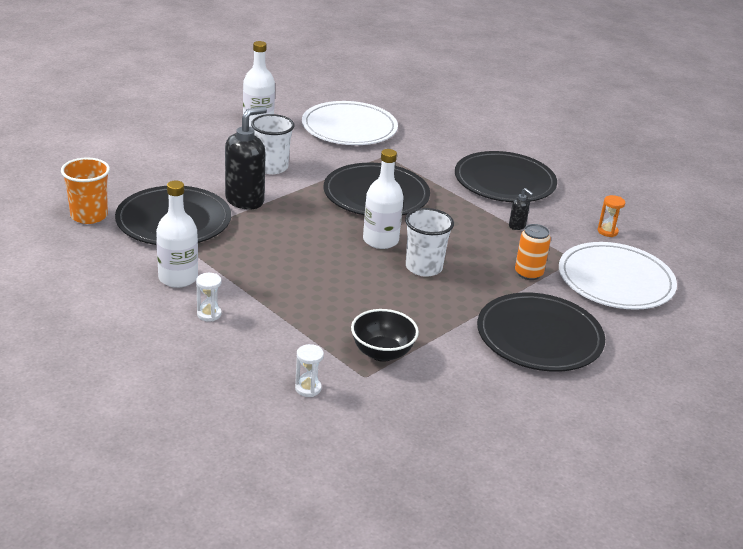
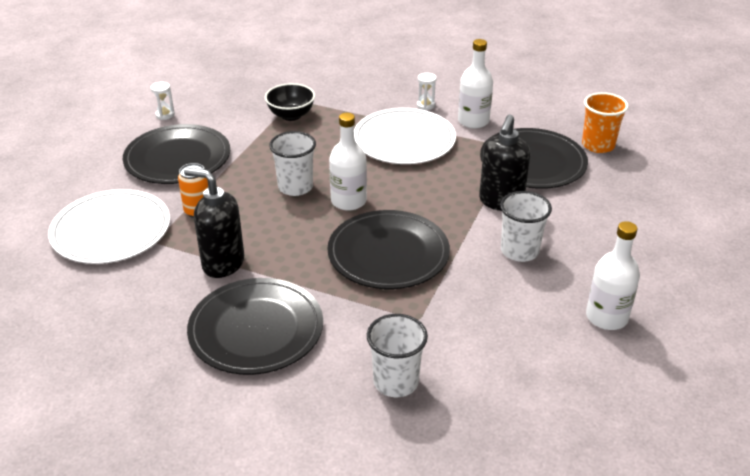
camera: 160 degrees right, 5 degrees up
white hourglass [295,344,324,397] -> white hourglass moved to [151,82,175,120]
white plate [302,101,398,145] -> white plate moved to [354,108,456,164]
black soap dispenser [509,188,533,230] -> black soap dispenser [184,168,244,278], size x2.23
orange hourglass [597,195,625,237] -> none
none -> white cup [367,314,428,397]

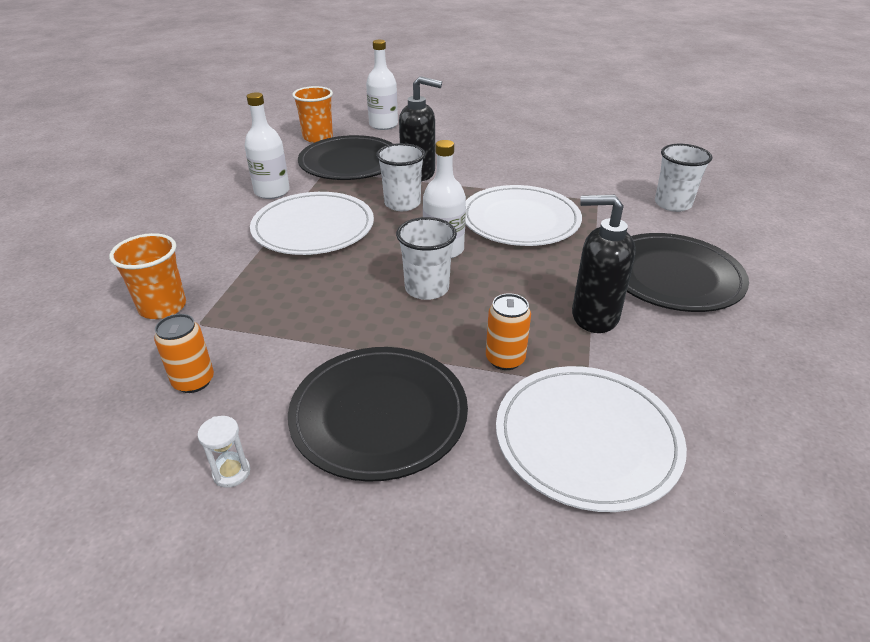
camera: 100 degrees left, 0 degrees up
black soap dispenser [184,168,244,278] -> black soap dispenser turned 90 degrees clockwise [572,195,636,333]
black bowl [265,83,315,121] -> none
black plate [327,210,450,289] -> white plate [465,185,582,246]
white hourglass [417,73,436,110] -> none
white cup [500,191,552,262] -> white cup moved to [376,143,425,211]
white bottle [586,221,640,330] -> white bottle moved to [366,40,398,130]
none -> orange cup [109,233,186,319]
none -> orange can [154,314,214,393]

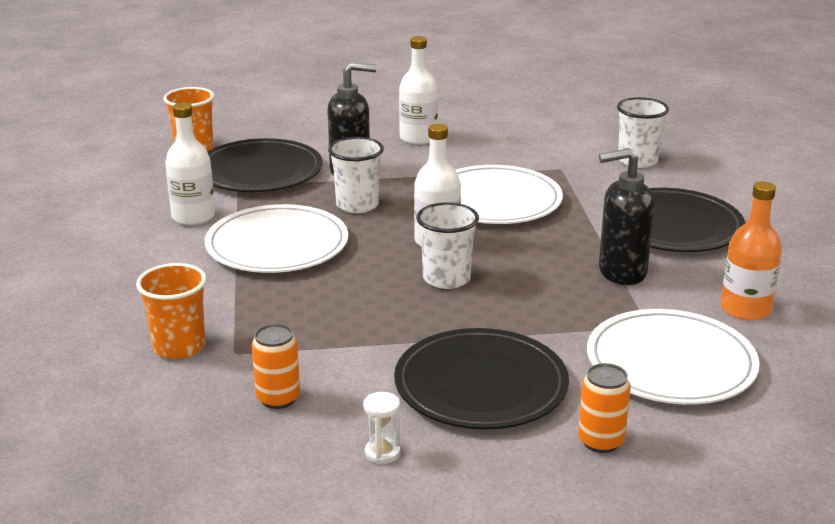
camera: 20 degrees left, 10 degrees down
white bottle [366,40,398,130] -> white bottle moved to [399,36,438,145]
orange can [486,293,531,370] -> orange can moved to [578,363,631,453]
none -> orange bottle [721,181,782,321]

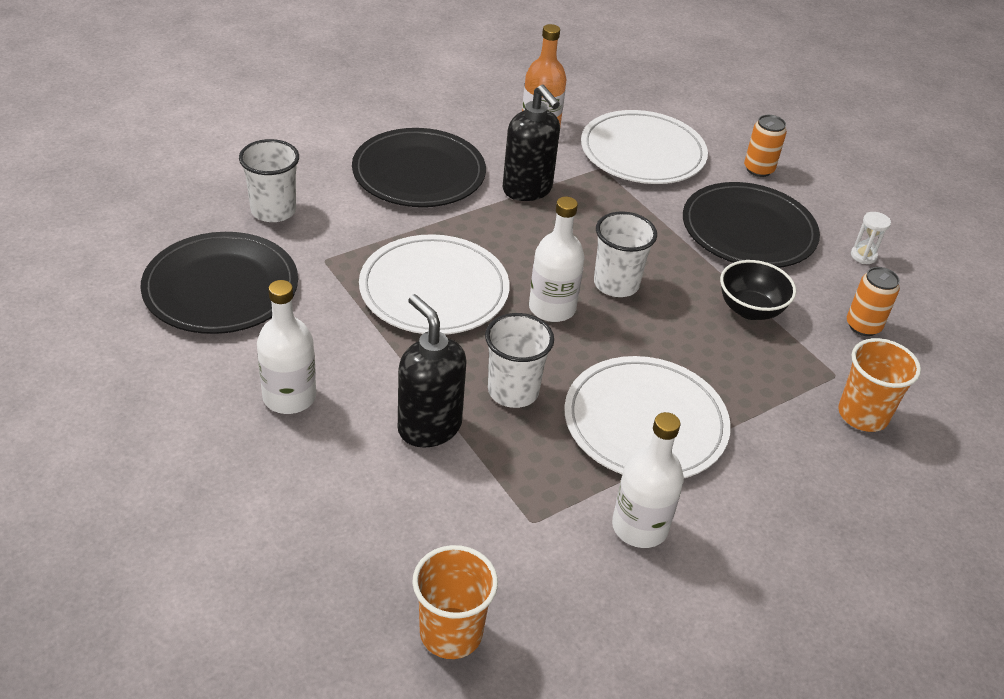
camera: 120 degrees left, 15 degrees up
black plate [207,138,323,192] -> black plate moved to [140,232,298,334]
none -> black bowl [720,260,796,320]

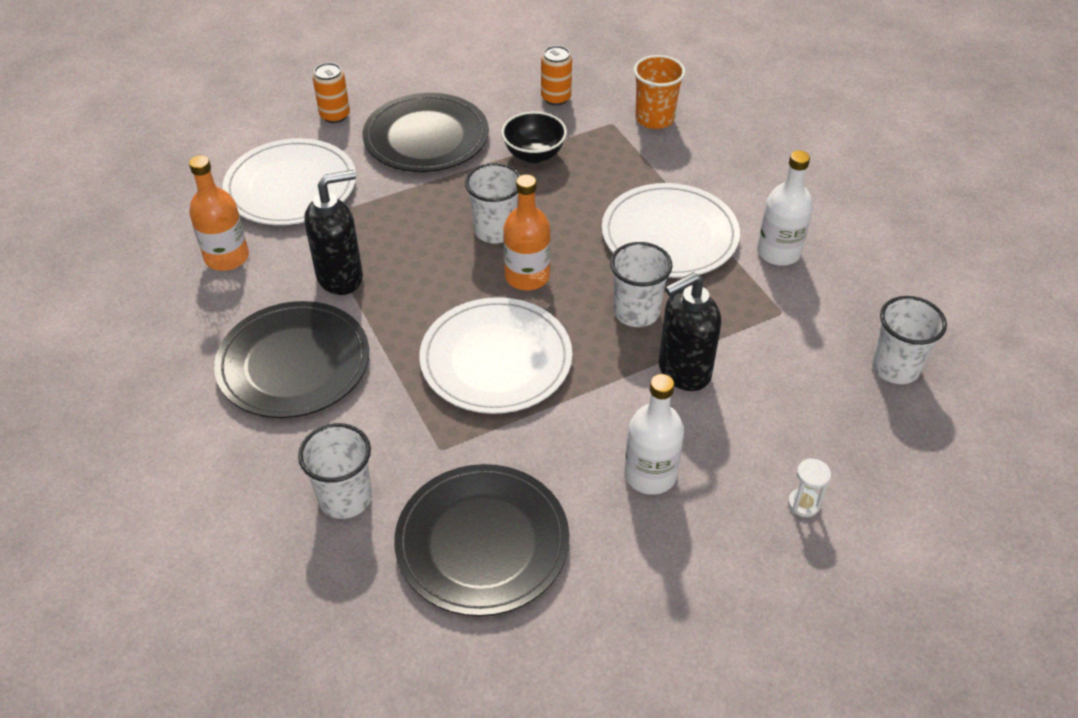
camera: 80 degrees left, 5 degrees up
orange cup [412,545,498,659] -> white cup [871,296,947,384]
white bottle [529,196,585,322] -> orange bottle [503,174,551,290]
white hourglass [851,212,891,264] -> white hourglass moved to [788,458,831,517]

